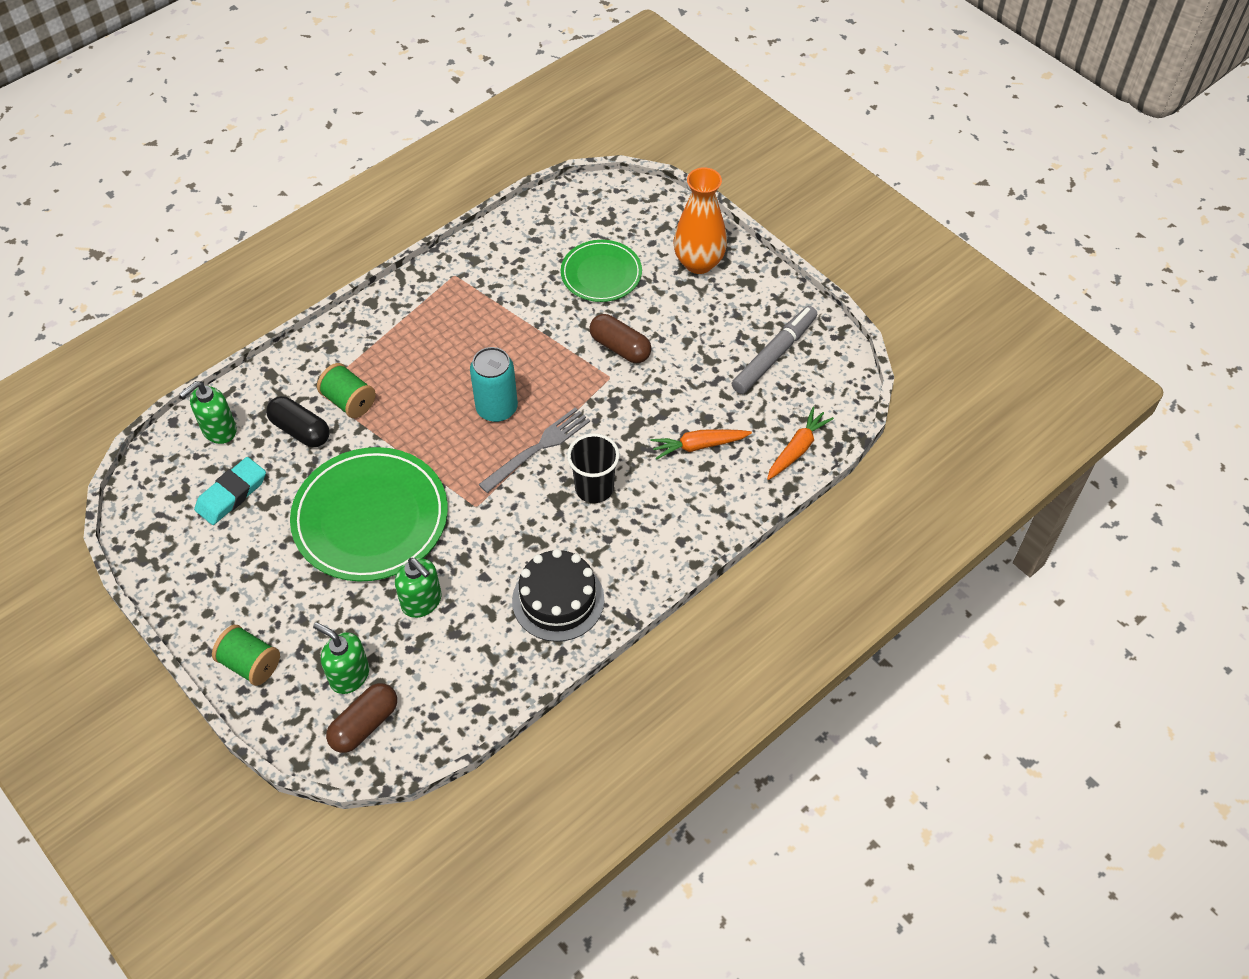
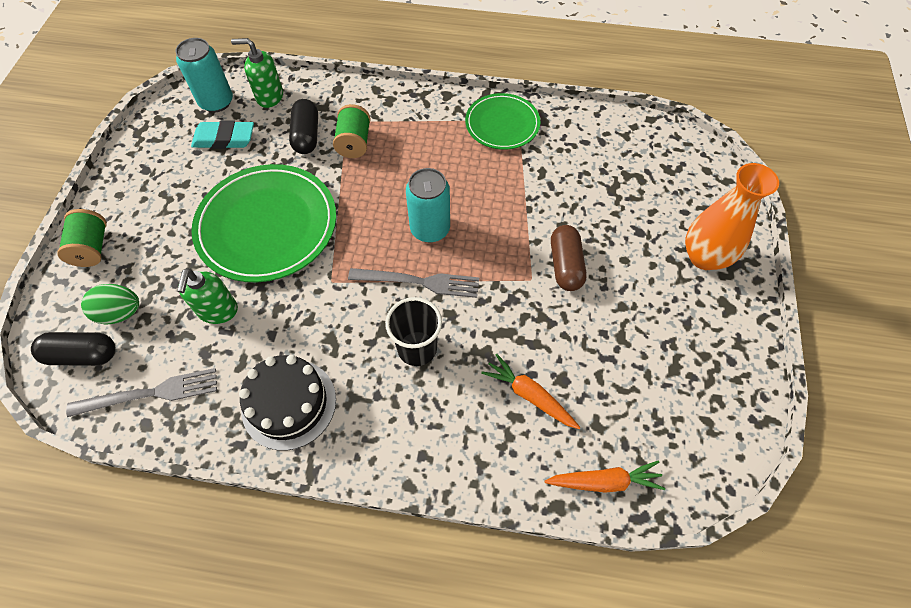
camera: 50 degrees right, 5 degrees up
green soap dispenser [313,622,369,694] -> green egg [81,284,139,325]
brown capsule [326,683,397,753] -> black capsule [31,332,115,366]
green plate [561,240,642,302] -> green plate moved to [465,93,540,150]
grey marker [732,306,817,394] -> none
none -> grey fork [66,368,217,417]
none -> turquoise can [176,38,233,112]

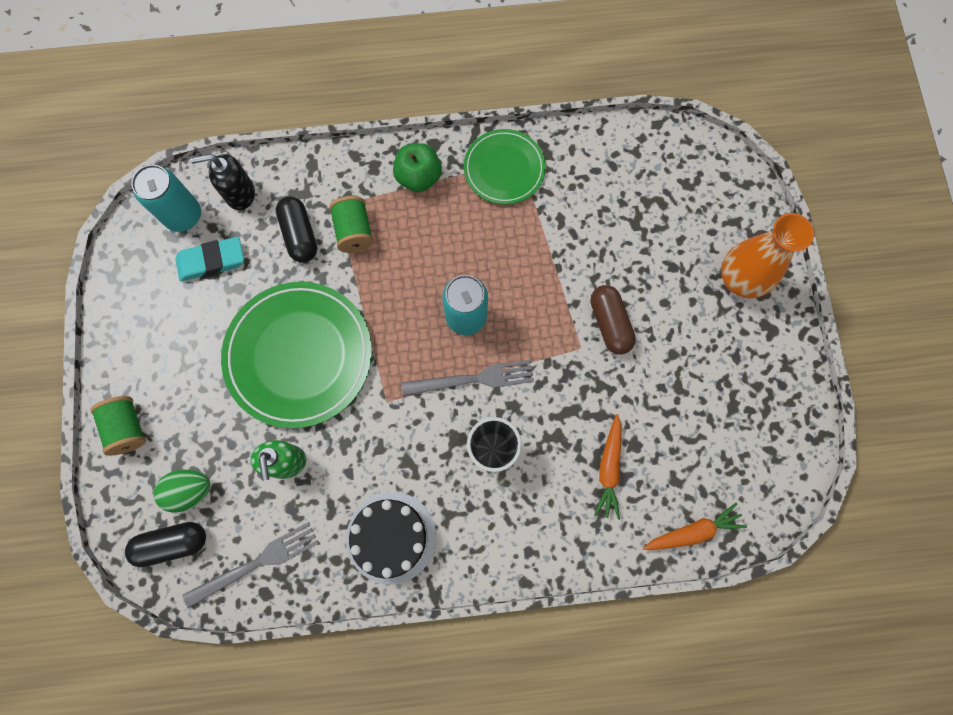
camera: 15 degrees left, 15 degrees up
green soap dispenser [231,38,283,108] -> black soap dispenser [190,154,255,210]
orange carrot [481,353,581,429] -> orange carrot turned 105 degrees counterclockwise [594,414,621,520]
none -> green apple [393,143,442,192]

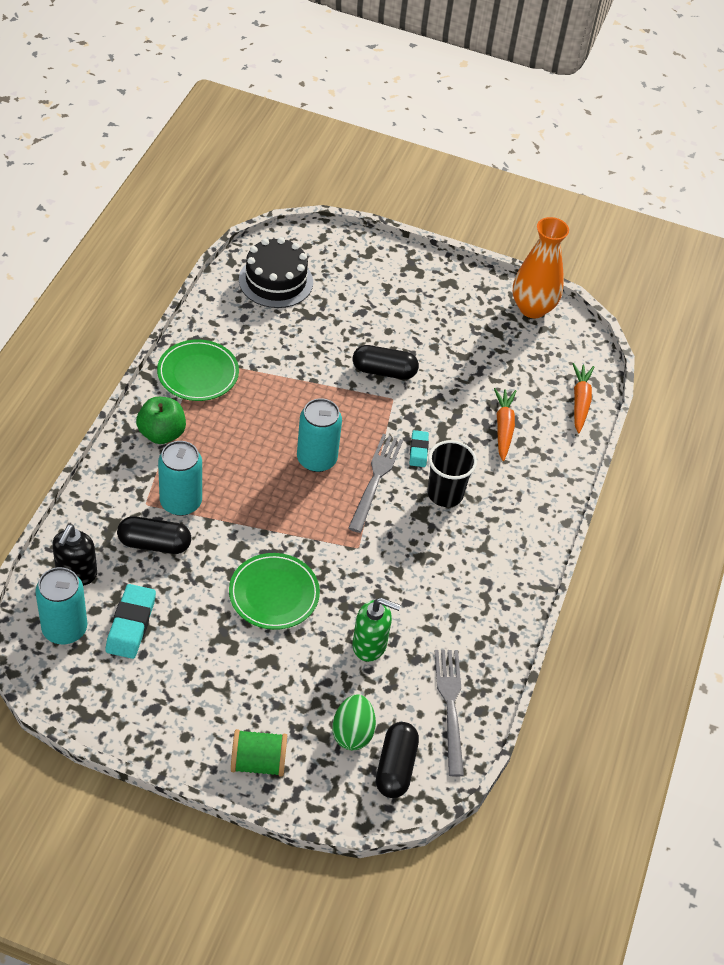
camera: 70 degrees left, 25 degrees down
green plate [221,282,372,428] -> green plate [229,553,320,630], size x0.59
green spool [329,196,374,253] -> turquoise can [158,441,202,516]
black cake [346,492,436,584] -> black cake moved to [239,237,313,308]
brown capsule [590,285,636,355] -> black capsule [353,345,419,379]
orange carrot [594,414,621,520] -> orange carrot turned 120 degrees counterclockwise [494,388,516,461]
orange vase [721,213,814,298] -> orange vase moved to [513,217,569,318]
none -> turquoise eraser [410,430,429,467]

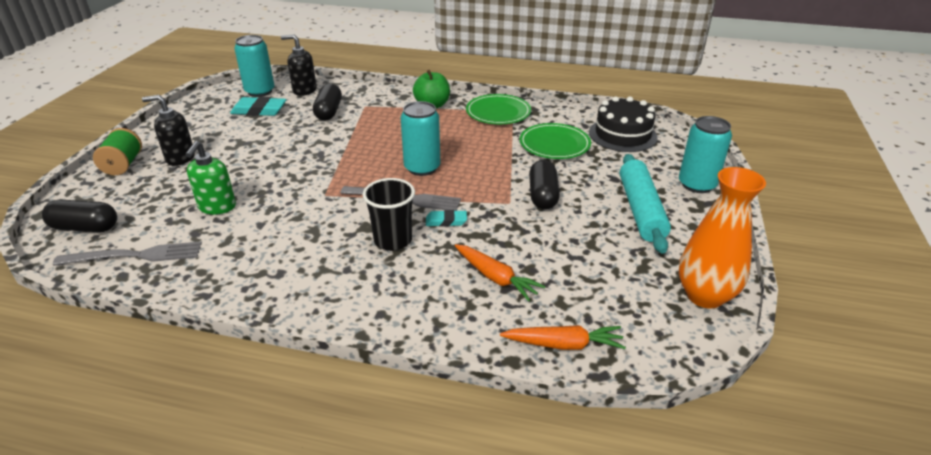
camera: 90 degrees right, 15 degrees down
turquoise can [158,441,202,516] -> turquoise can moved to [679,116,732,193]
green plate [229,553,320,630] -> green plate moved to [520,123,591,159]
green egg [332,694,376,750] -> none
orange carrot [494,388,516,461] -> orange carrot turned 45 degrees clockwise [455,244,545,301]
none -> black soap dispenser [142,95,195,166]
none -> turquoise rolling pin [620,154,671,254]

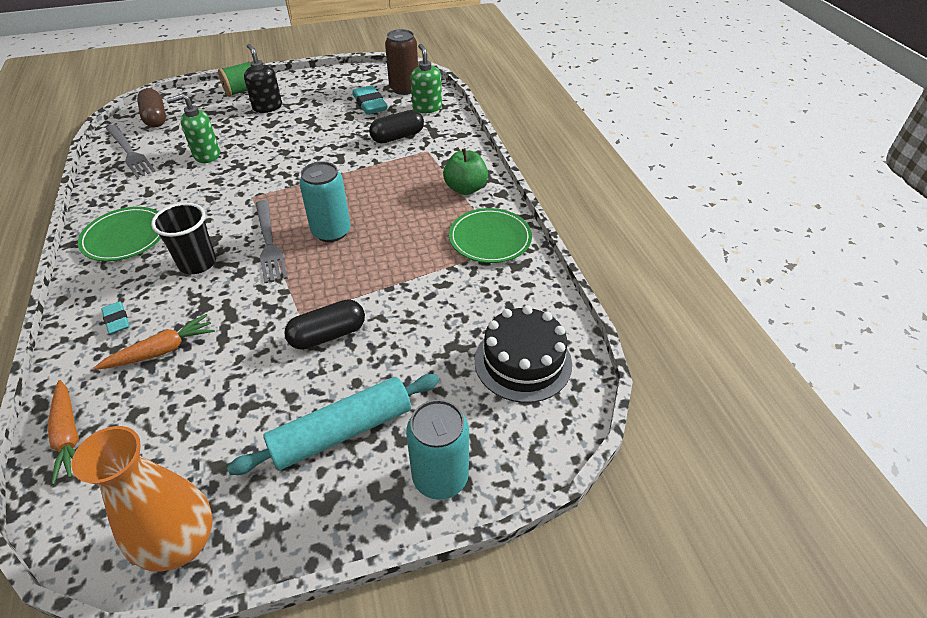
camera: 60 degrees right, 10 degrees up
black capsule [42,200,117,232] -> brown capsule [137,88,166,127]
turquoise can [234,35,275,97] -> brown can [385,29,418,95]
black soap dispenser [281,34,317,96] -> green soap dispenser [410,44,442,113]
turquoise eraser [426,210,467,227] -> turquoise eraser moved to [101,301,130,334]
orange carrot [455,244,545,301] -> orange carrot turned 135 degrees counterclockwise [94,314,215,370]
green plate [520,123,591,159] -> green plate moved to [78,207,161,261]

